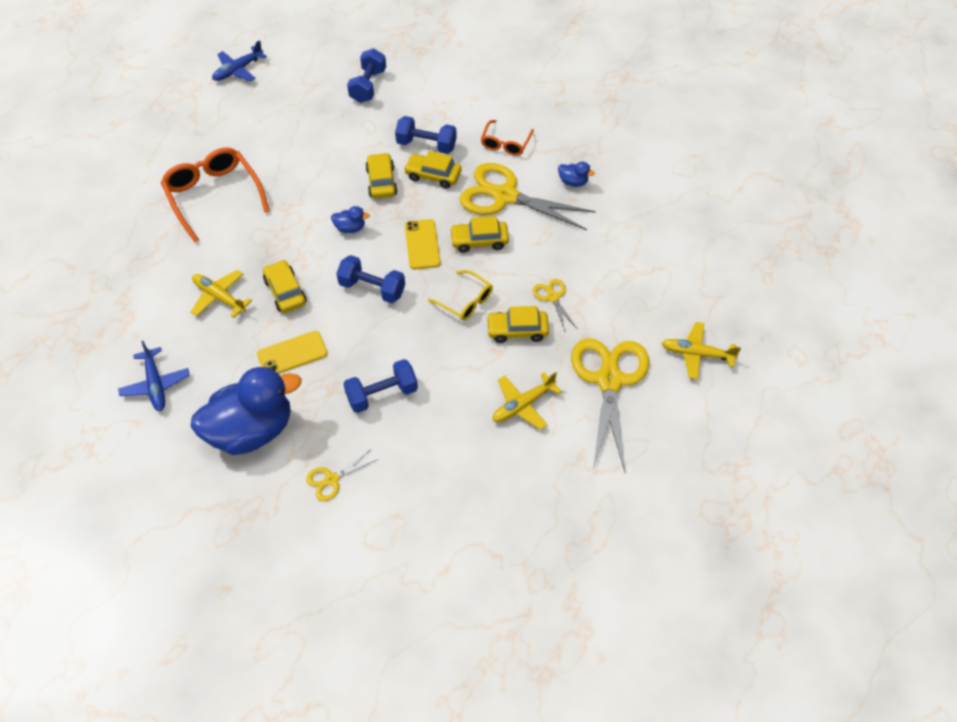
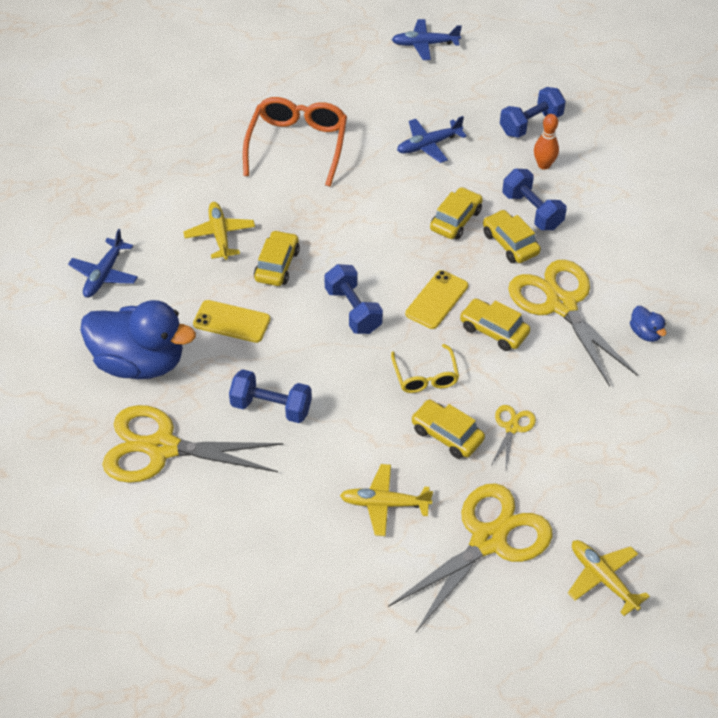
camera: 40 degrees right, 5 degrees down
yellow scissors [306,449,378,501] -> yellow scissors [102,405,283,483], size x2.21
blue duck [331,206,370,233] -> none
orange glasses [481,120,534,156] -> none
none -> blue plane [397,116,467,163]
none -> orange bowling pin [534,114,559,170]

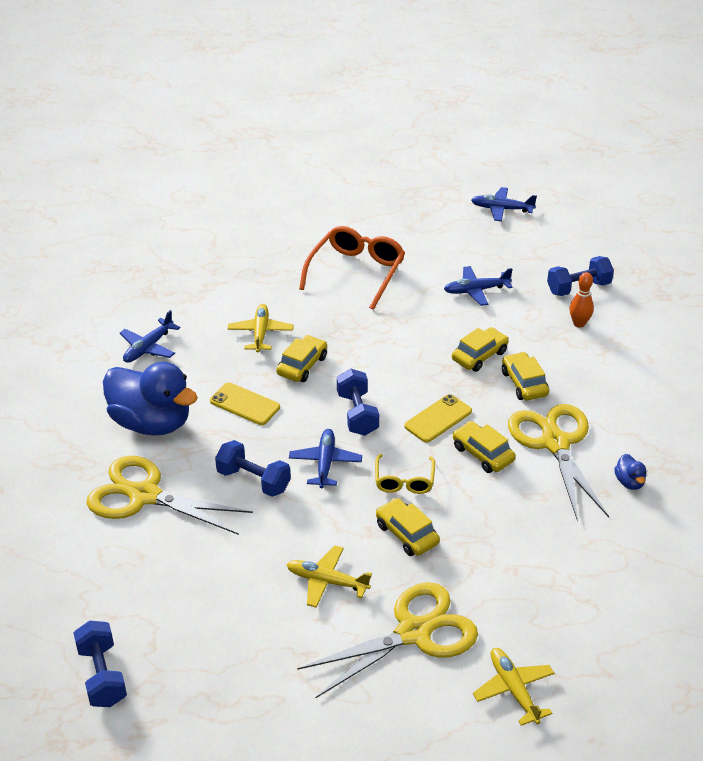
camera: 15 degrees right, 10 degrees down
yellow scissors [490,405,536,469] -> none
blue dumbbell [502,169,567,230] -> blue dumbbell moved to [73,621,127,707]
none -> blue plane [289,429,362,488]

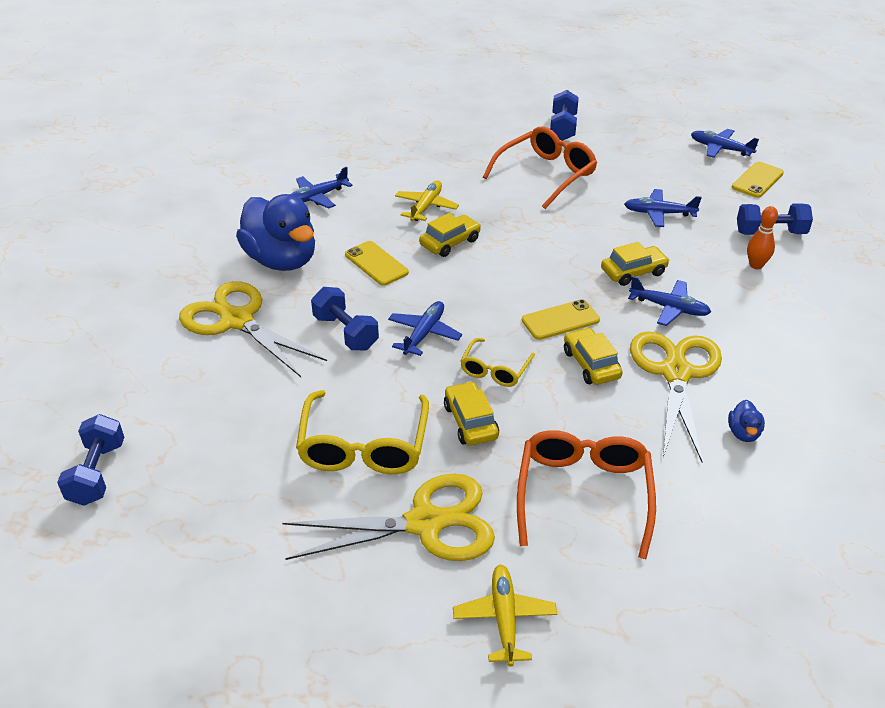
camera: 20 degrees right, 0 degrees up
yellow plane [287,545,372,608] -> yellow glasses [296,390,429,474]
blue dumbbell [337,369,379,436] -> blue dumbbell moved to [550,90,579,141]
yellow car [502,352,549,401] -> blue plane [628,276,711,326]
none -> orange glasses [517,430,656,559]
none -> yellow phone [732,162,784,198]

